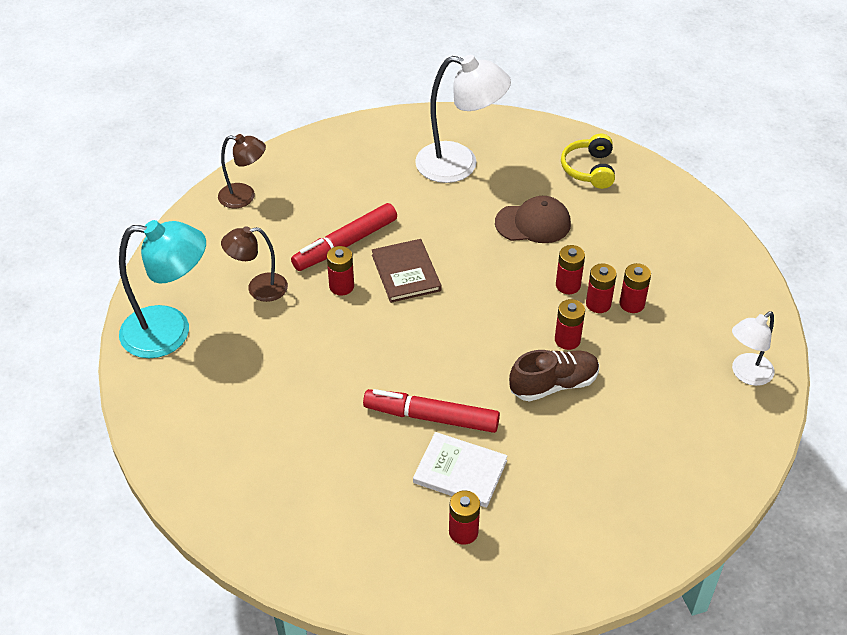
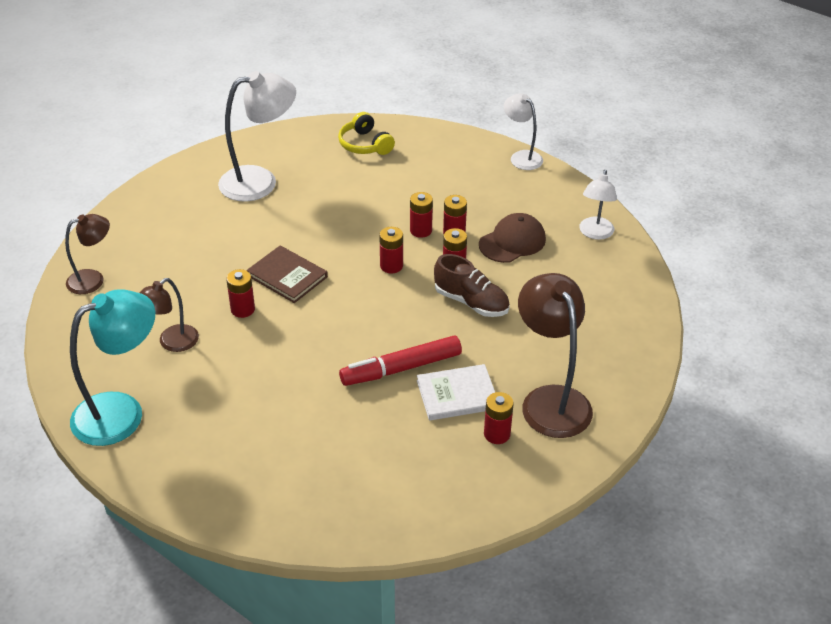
camera: 35 degrees left, 5 degrees down
red marker [291,203,397,271] -> none
brown cap [495,196,571,243] -> brown cap moved to [479,213,546,263]
brown shoe [509,350,599,402] -> brown shoe turned 90 degrees clockwise [434,254,510,317]
red battery [620,263,651,313] -> red battery moved to [380,227,403,273]
none -> white lamp [504,94,543,170]
none -> brown lamp [518,273,593,438]

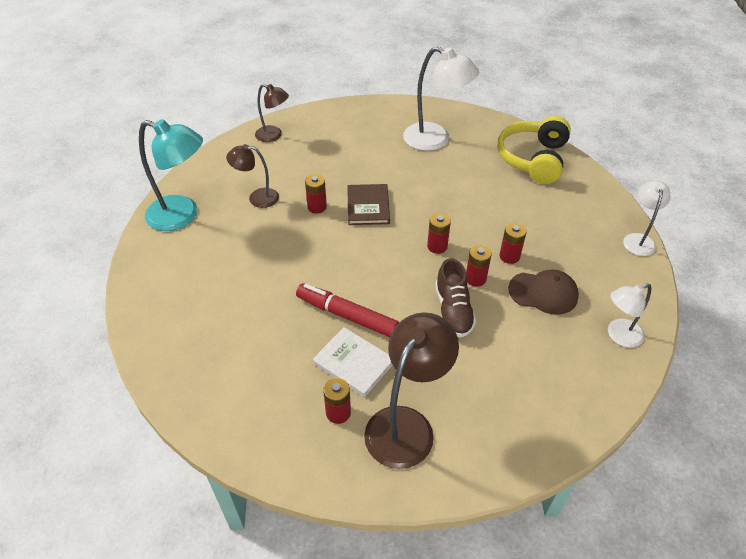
camera: 50 degrees right, 5 degrees up
yellow headphones [338,112,395,155] -> yellow headphones [497,116,571,184], size x1.65
red battery [410,192,433,238] -> none

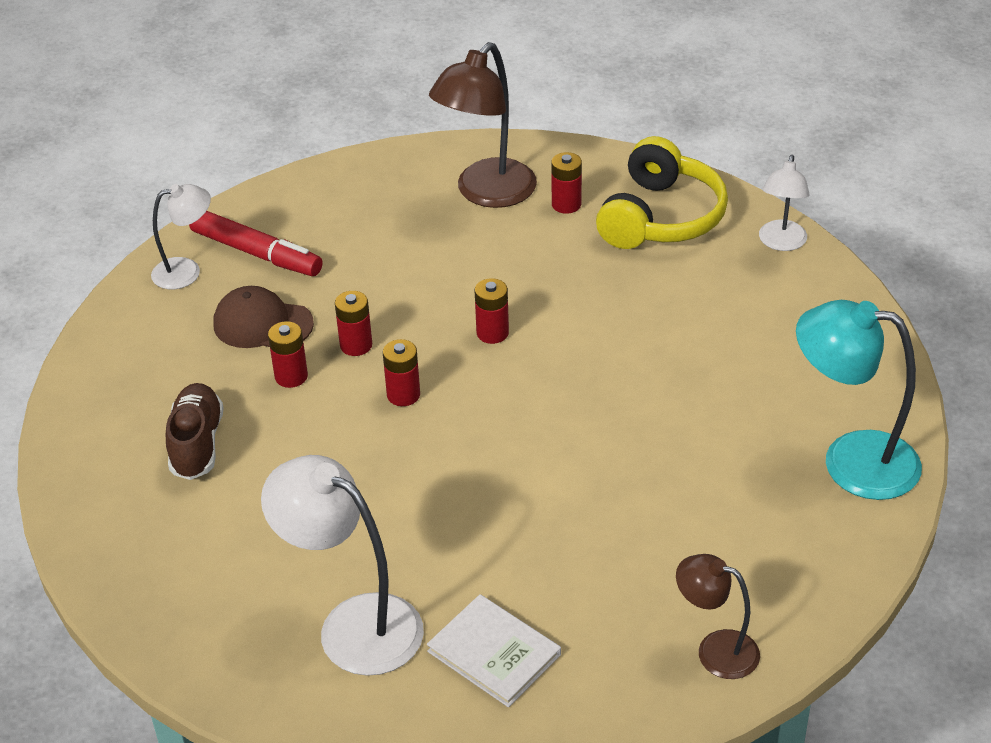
camera: 175 degrees left, 5 degrees down
brown lamp [226,144,279,208] -> none
red marker [296,283,399,337] -> red marker moved to [189,211,323,276]
red battery [305,174,327,214] -> red battery moved to [475,278,509,344]
white book [313,327,393,397] -> white book moved to [427,594,561,707]
brown book [347,184,390,225] -> none
brown shoe [435,258,476,338] -> brown shoe moved to [166,383,224,480]
yellow headphones [497,116,571,184] -> yellow headphones moved to [596,136,728,249]
white lamp [623,181,671,256] -> white lamp moved to [759,155,810,251]

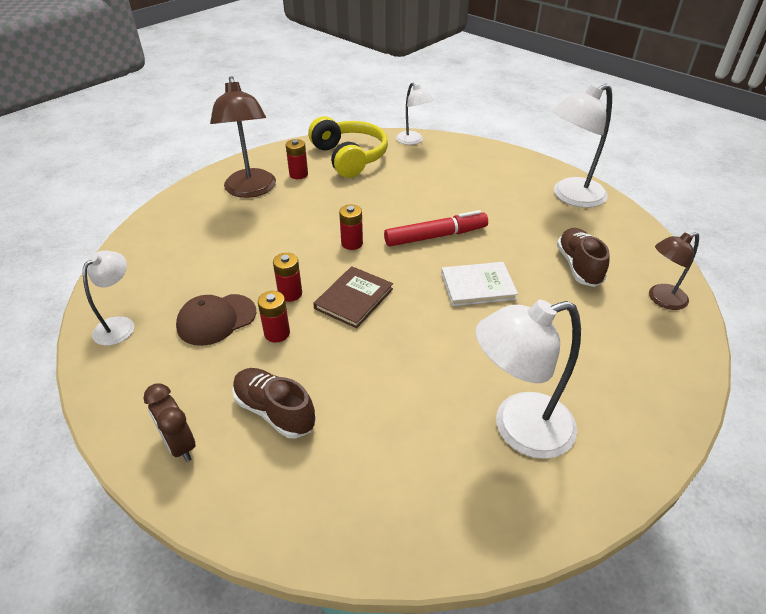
camera: 50 degrees left, 0 degrees up
red marker [189,211,323,276] -> red marker moved to [384,210,488,246]
red battery [383,339,420,406] -> brown book [313,266,393,328]
white book [427,594,561,707] -> white book moved to [441,262,518,306]
turquoise lamp [796,300,922,500] -> white lamp [553,84,612,208]
none -> brown clock [143,383,195,462]
none -> brown shoe [557,228,610,287]

